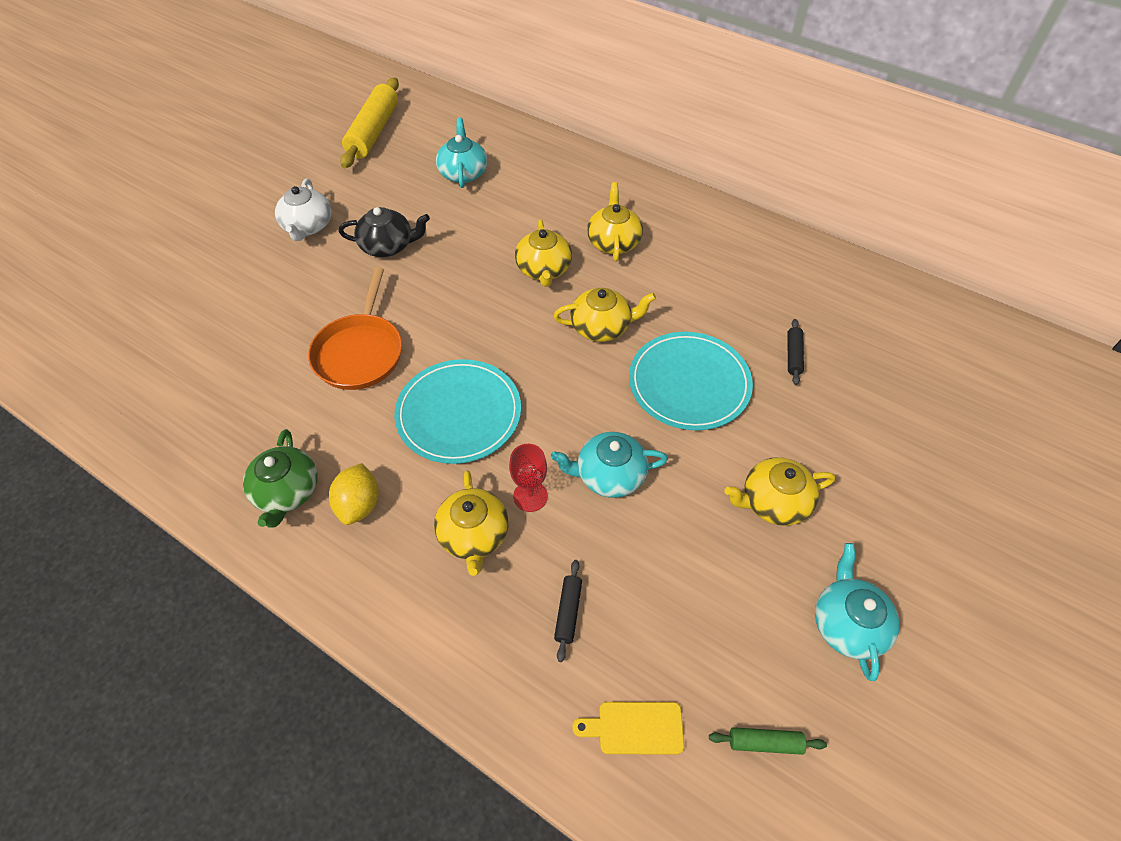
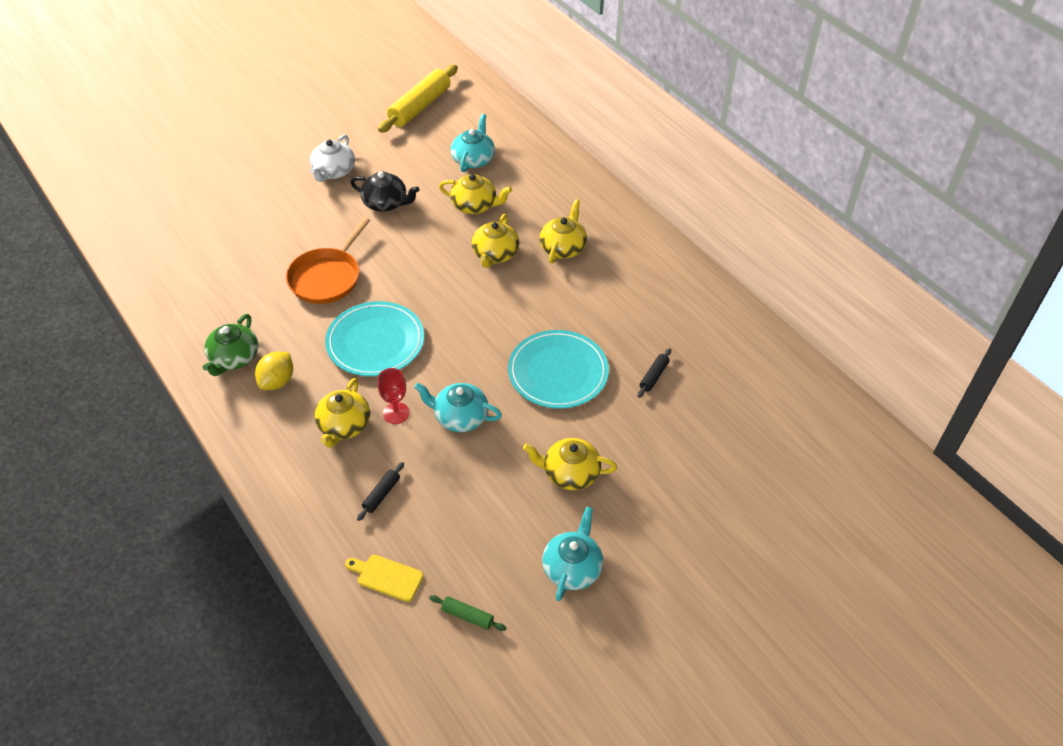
camera: 20 degrees right, 5 degrees down
yellow teapot [553,288,656,342] -> yellow teapot moved to [439,174,512,214]

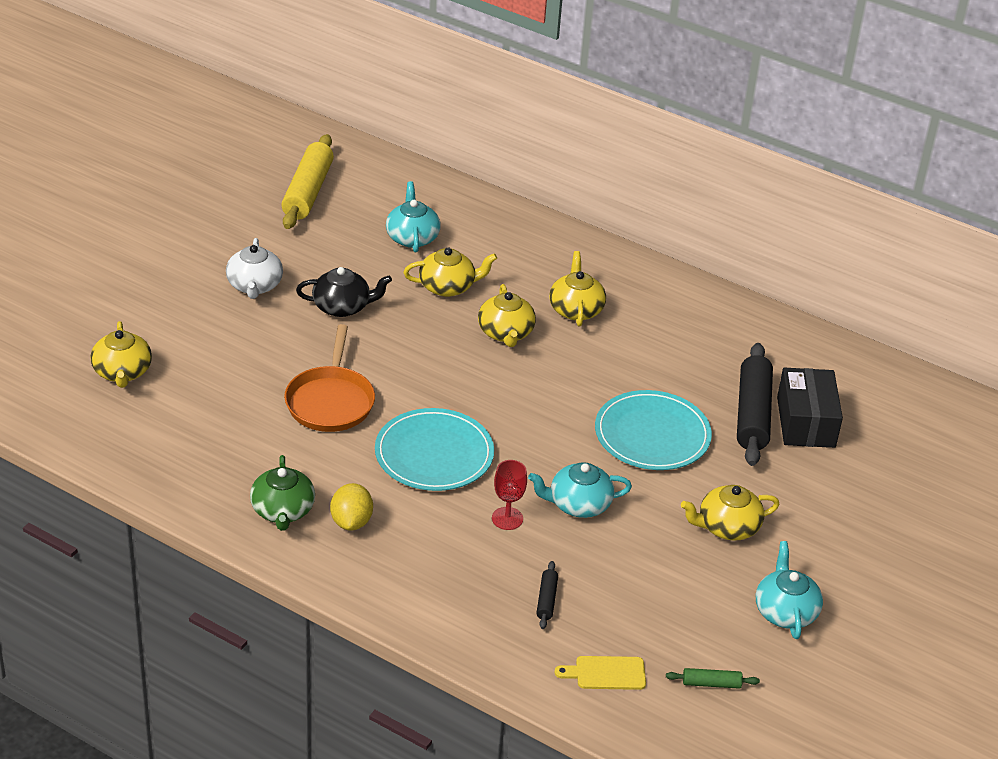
camera: 25 degrees left, 10 degrees down
yellow teapot [315,378,370,448] -> yellow teapot moved to [90,321,152,388]
black rolling pin [638,348,671,398] -> black rolling pin [737,343,773,466], size x2.23
none -> black box [777,368,843,448]

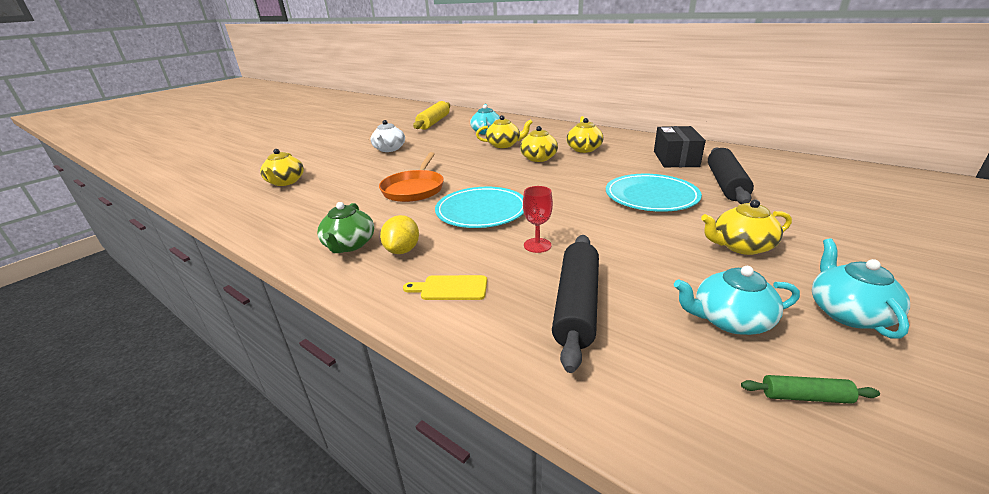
camera: 10 degrees right, 10 degrees down
black teapot [296,267,392,317] -> none
turquoise teapot [528,462,632,518] -> turquoise teapot moved to [674,266,800,335]
black rolling pin [536,561,558,629] -> black rolling pin [552,235,599,373], size x2.23
yellow cutting board [554,656,646,690] -> yellow cutting board moved to [403,275,487,300]
black box [777,368,843,448] -> black box moved to [654,126,706,167]

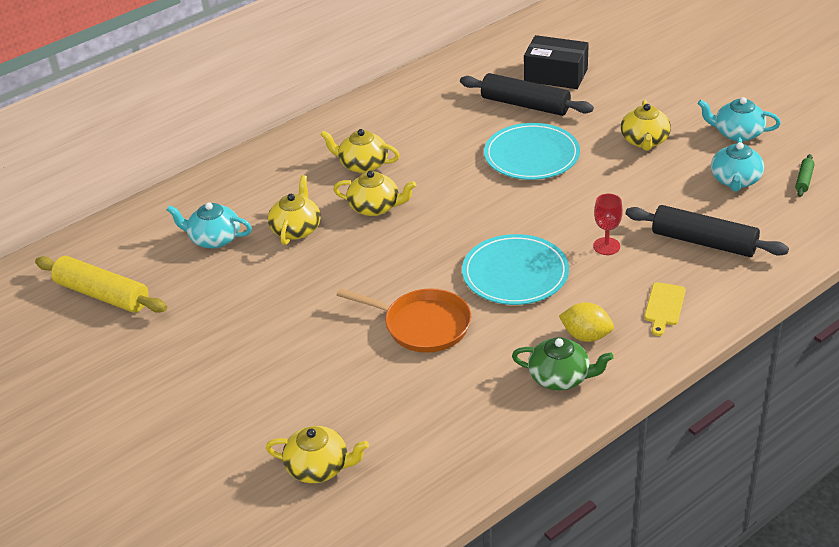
camera: 75 degrees left, 10 degrees up
white teapot [371,120,405,152] -> none
black box [654,126,706,167] -> black box moved to [524,35,589,89]

